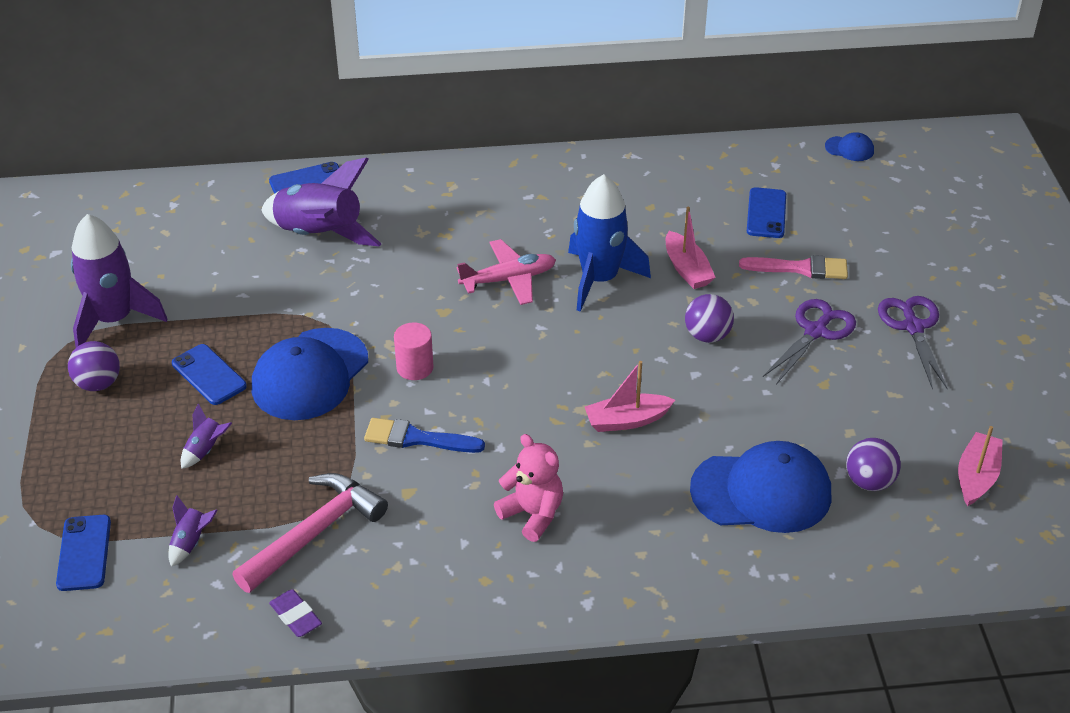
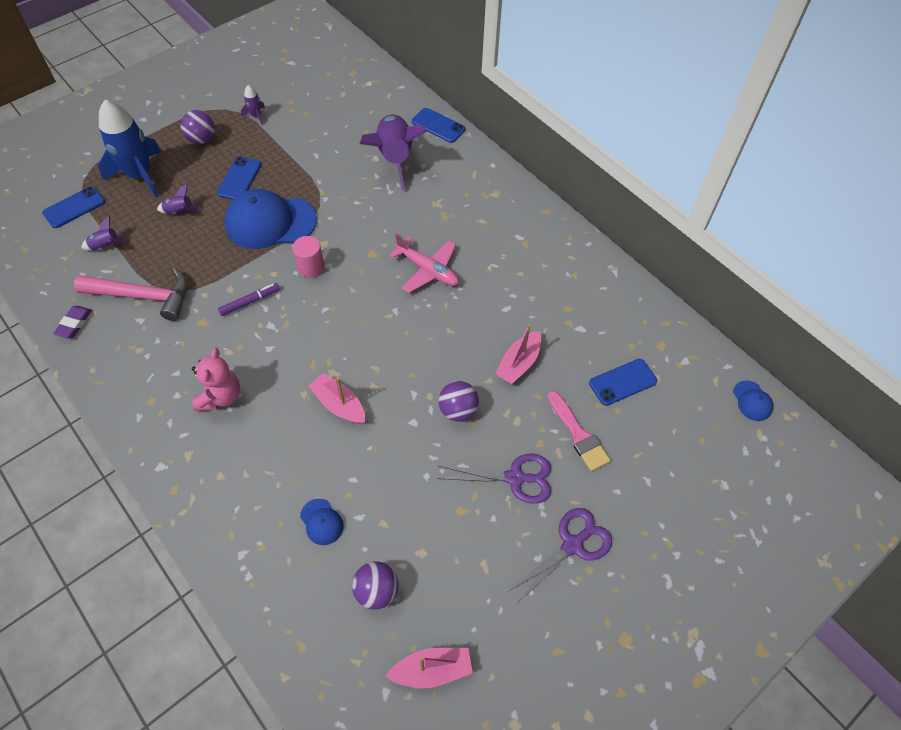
camera: 55 degrees right, 15 degrees up
purple rocket [71,214,167,347] -> purple rocket [241,85,265,125], size x0.42
blue brush [364,418,485,453] -> purple marker [218,283,280,316]
blue rocket [568,174,651,312] -> blue rocket moved to [98,100,162,198]
blue cap [690,441,831,533] -> blue cap [300,498,344,545], size x0.44

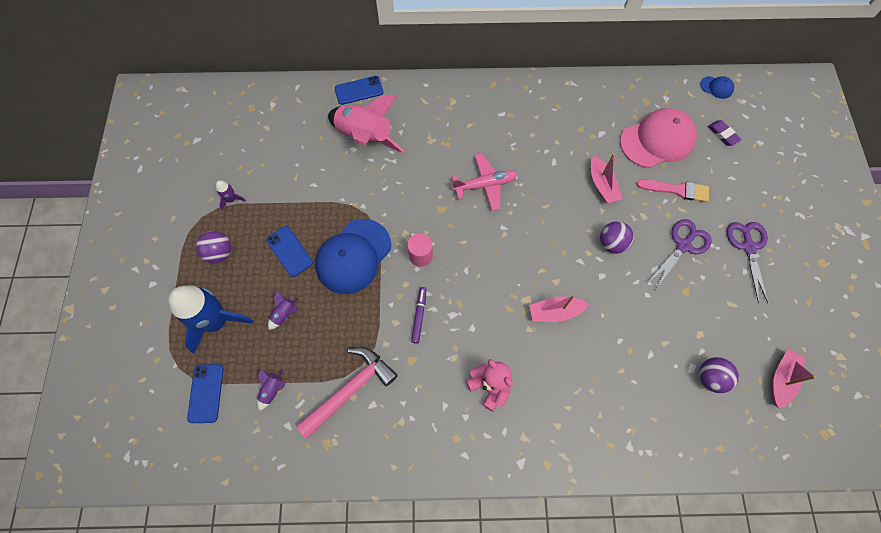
camera: 50 degrees left, 10 degrees up
purple eraser [53,306,92,338] -> purple eraser moved to [708,120,742,146]
blue cap [300,498,344,545] -> none
purple rocket [360,114,427,190] -> pink rocket [328,95,404,153]
blue phone [589,359,657,406] -> pink cap [620,108,697,168]

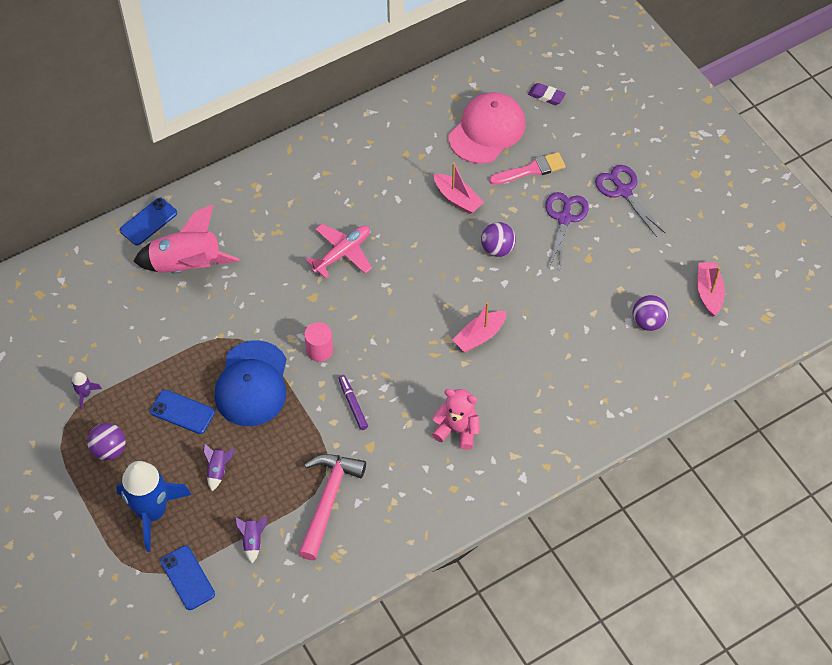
camera: 30 degrees left, 10 degrees down
blue cap [700,76,734,99] -> none

